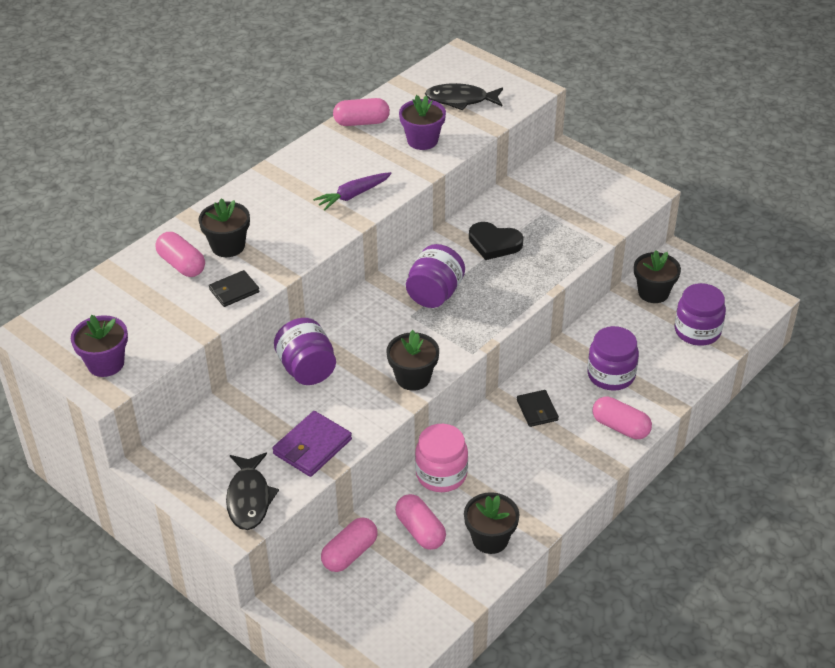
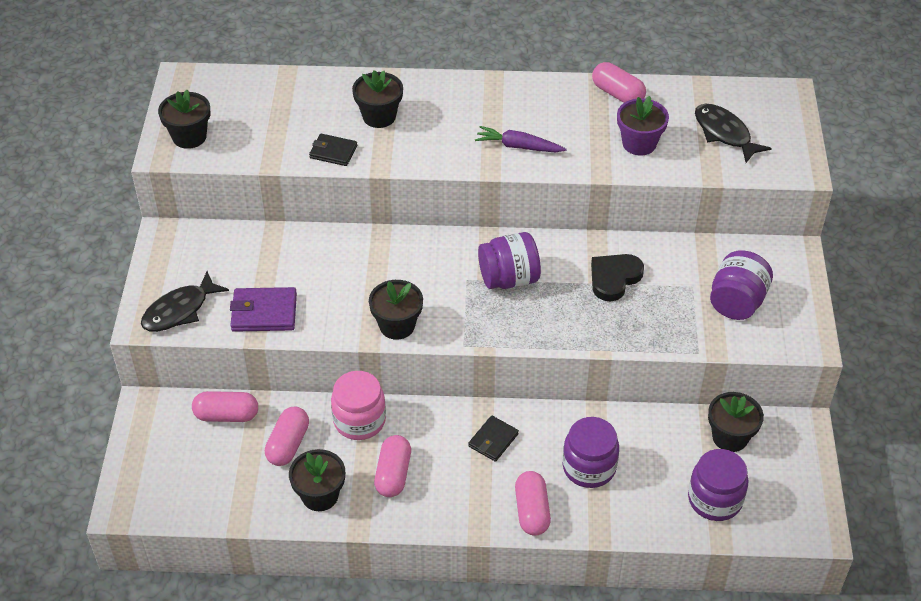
camera: 50 degrees right, 5 degrees up
purple flower pot [71,315,128,377] -> black flower pot [158,90,210,149]
pink capsule [155,232,205,277] -> pink capsule moved to [374,435,411,497]
purple jar [274,318,336,385] -> purple jar moved to [710,250,773,320]
black heart [469,222,524,260] -> black heart turned 60 degrees clockwise [591,254,644,302]

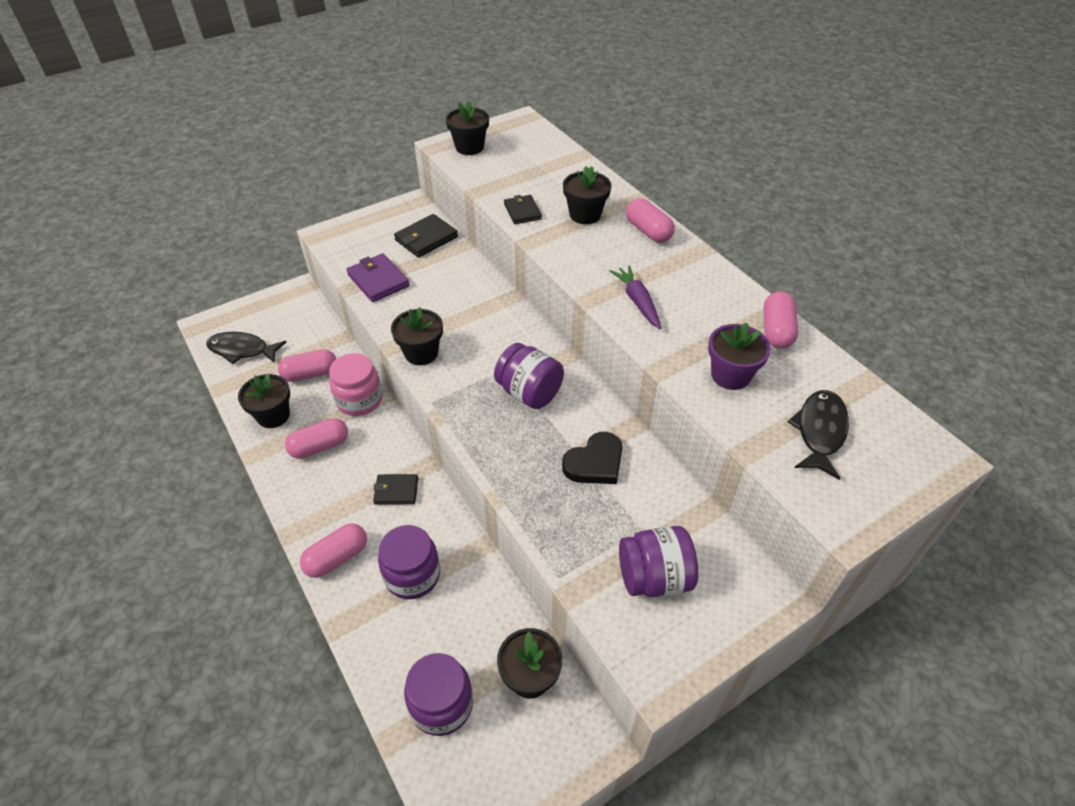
camera: 55 degrees right, 0 degrees up
black fish [141,271,229,332] -> black fish moved to [206,332,286,364]
pink capsule [192,391,258,422] -> pink capsule moved to [626,198,675,243]
black heart [591,254,644,302] -> black heart turned 135 degrees clockwise [562,432,622,484]
none -> black wallet [394,214,458,258]

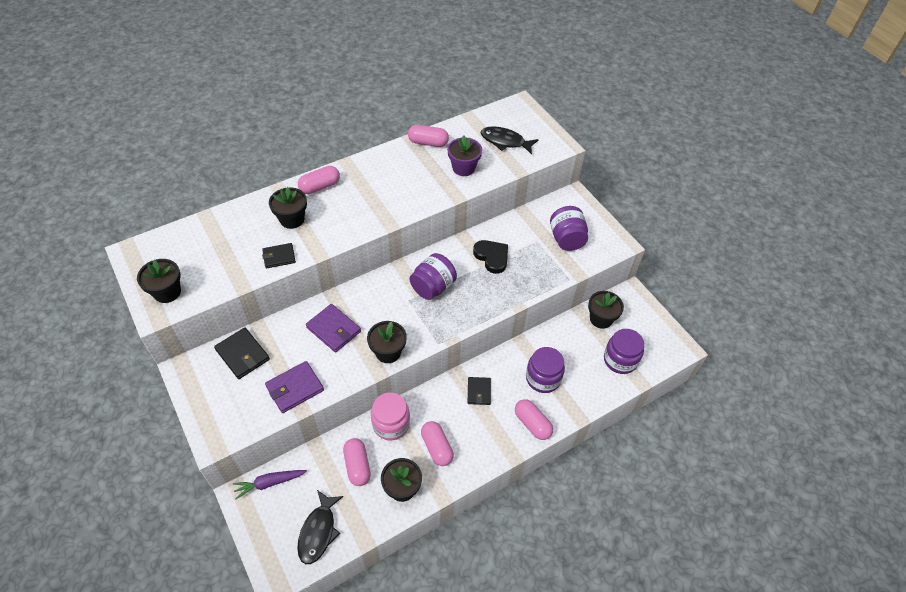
camera: 90 degrees left, 5 degrees up
purple carrot [610,265,661,329] -> purple carrot moved to [233,470,307,499]
none -> purple wallet [306,304,361,353]

